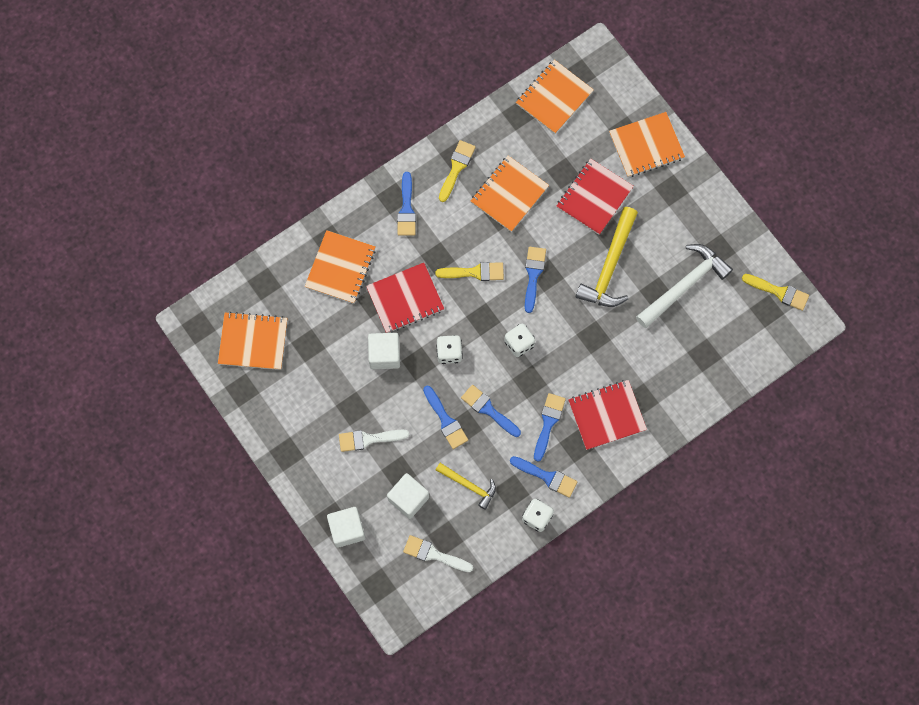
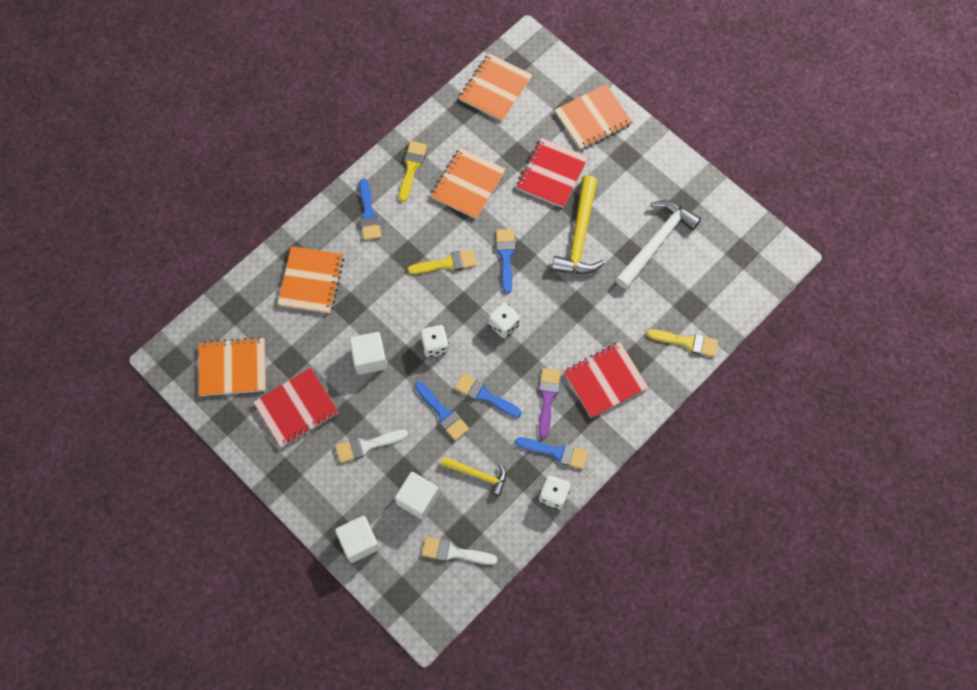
camera: 10 degrees left, 5 degrees down
red notebook [366,263,444,333] -> red notebook moved to [253,368,339,448]
blue brush [534,393,566,461] -> purple brush [539,368,561,439]
yellow brush [742,274,809,311] -> yellow brush moved to [647,329,718,357]

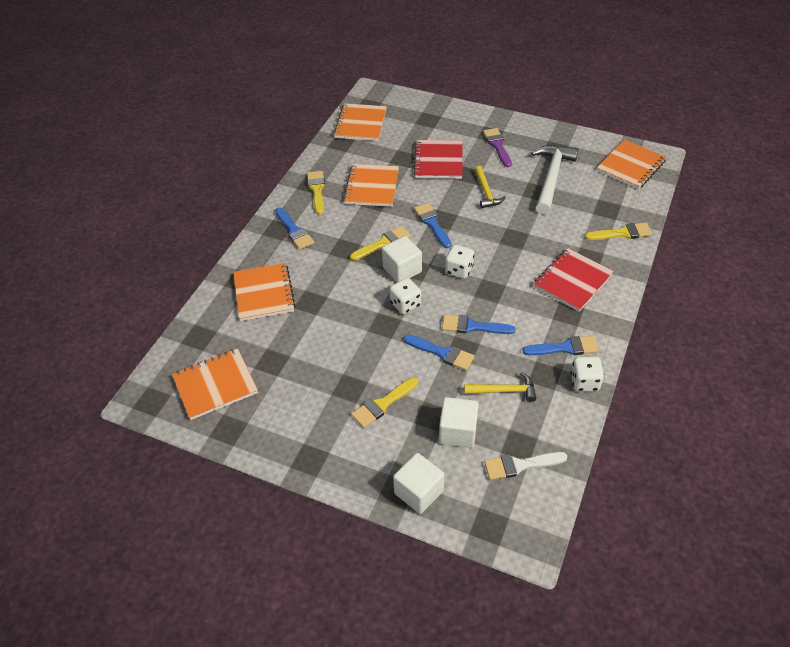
camera: 20 degrees left, 20 degrees down
red notebook [253,368,339,448] -> none
white brush [335,429,408,463] -> yellow brush [351,377,418,428]
white cube [349,332,387,375] -> white cube moved to [382,236,422,282]
purple brush [539,368,561,439] -> purple brush moved to [483,128,512,167]
yellow hammer [552,176,605,274] -> yellow hammer [475,166,506,208], size x0.58
orange notebook [555,84,632,150] -> orange notebook moved to [597,139,666,189]

